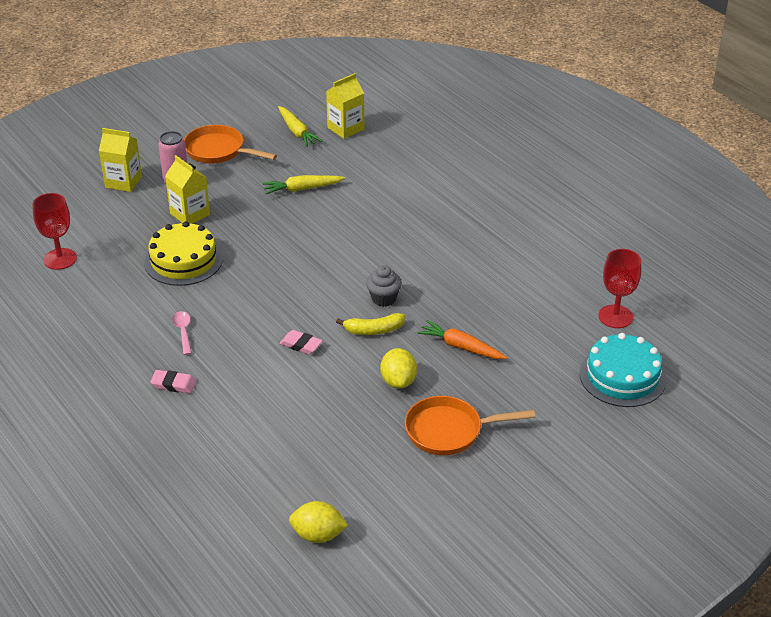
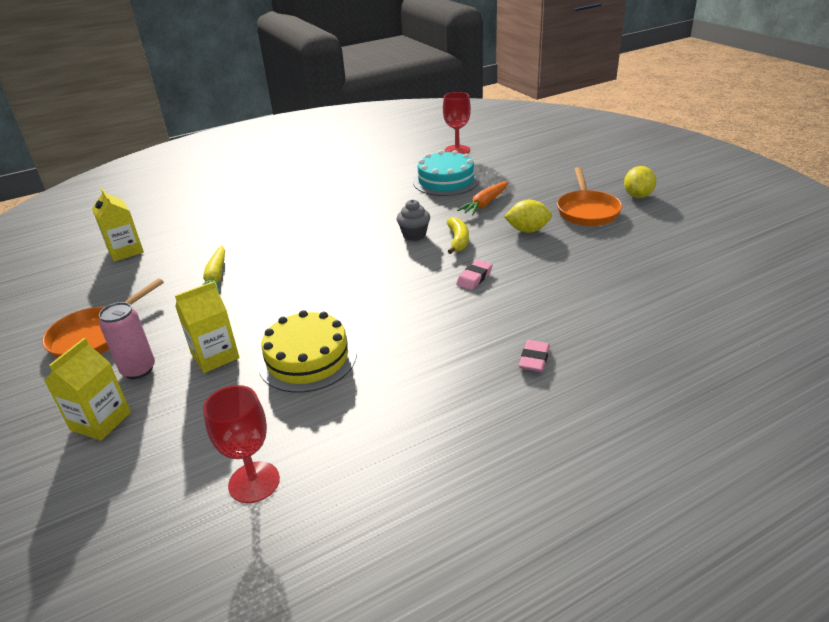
camera: 80 degrees left, 5 degrees down
pink spoon [172,311,192,355] -> none
yellow carrot [278,106,323,147] -> none
yellow lemon [289,501,348,543] -> yellow lemon moved to [624,166,656,198]
turquoise cake [579,333,666,407] -> turquoise cake moved to [413,150,479,196]

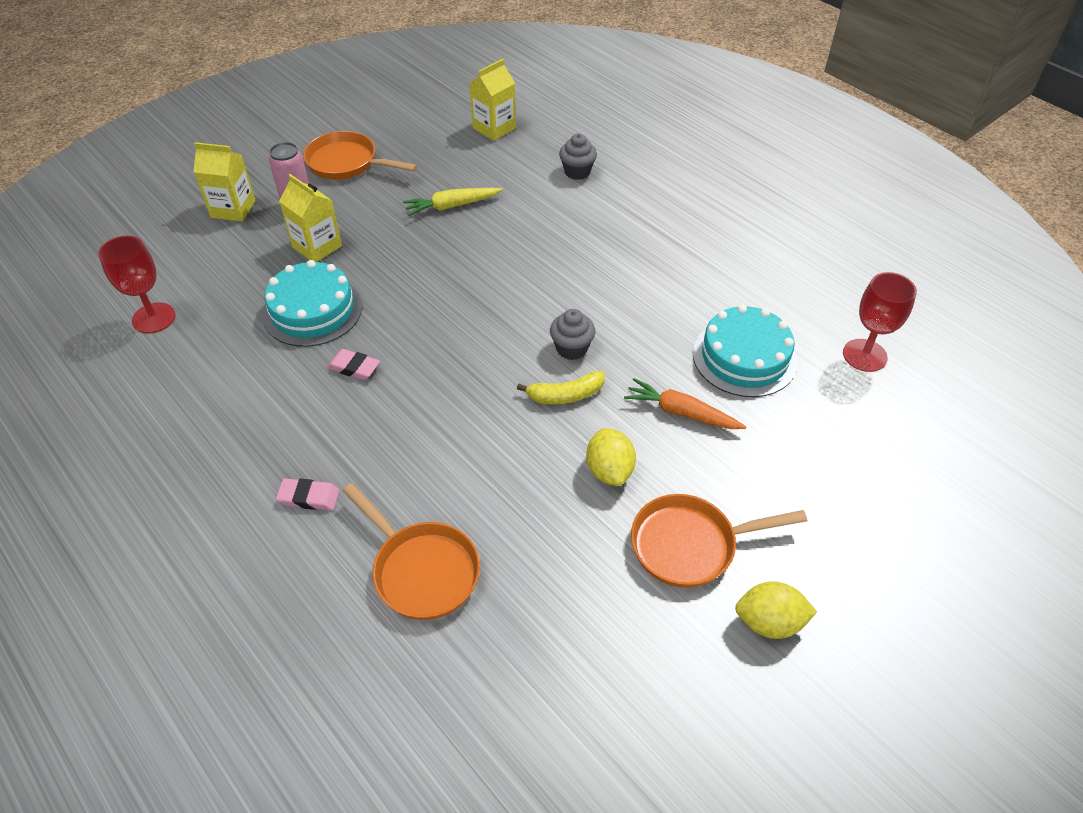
camera: 75 degrees right, 15 degrees up
yellow cake [258,310,357,393] -> turquoise cake [262,260,362,347]
pink eraser [456,260,493,290] -> pink eraser moved to [327,349,380,380]
none -> orange pan [343,483,480,620]
none -> grey cupcake [559,133,597,180]

